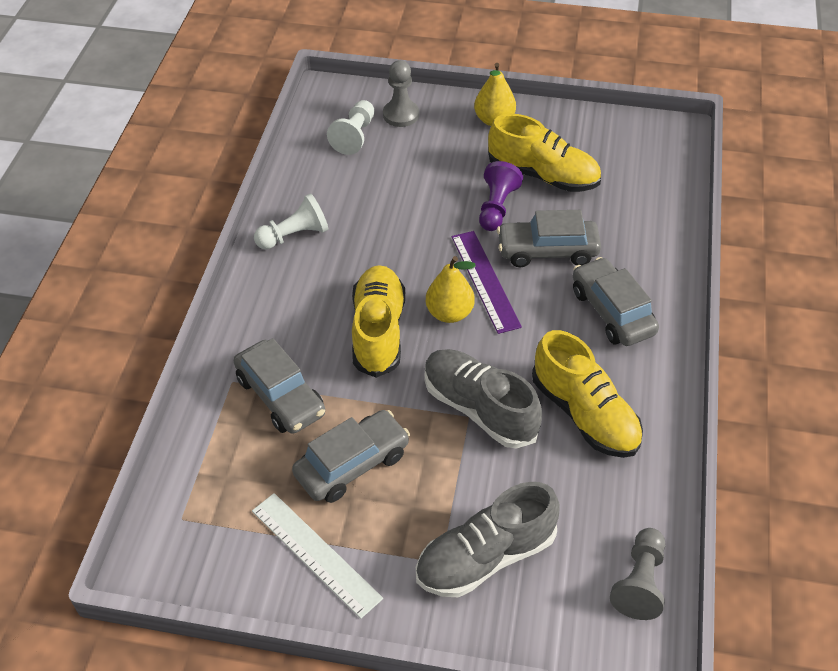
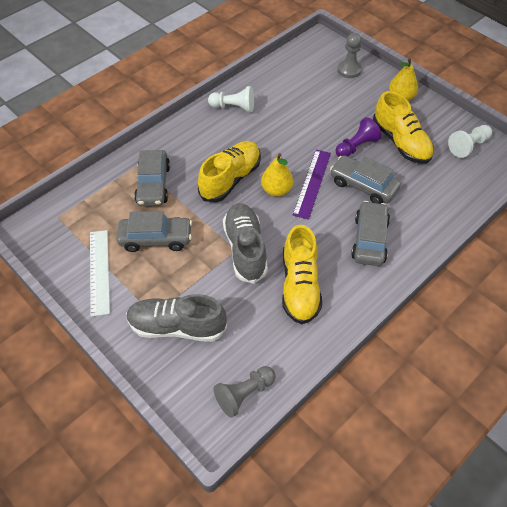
camera: 35 degrees right, 5 degrees up
white pawn [327,100,374,155] -> white pawn moved to [448,125,492,158]

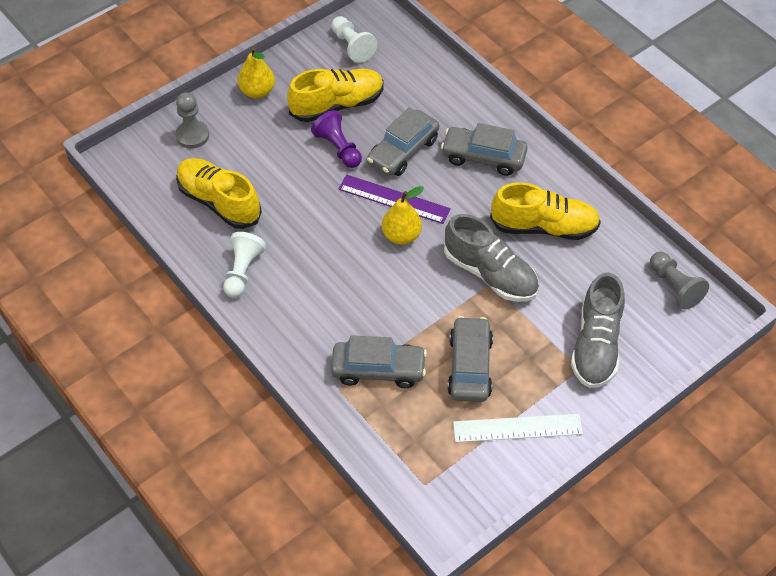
camera: 85 degrees left, 0 degrees up
yellow shoe [198,141,261,202] -> yellow shoe moved to [176,158,262,229]
grey shoe [223,203,268,284] -> grey shoe turned 135 degrees counterclockwise [444,214,539,302]

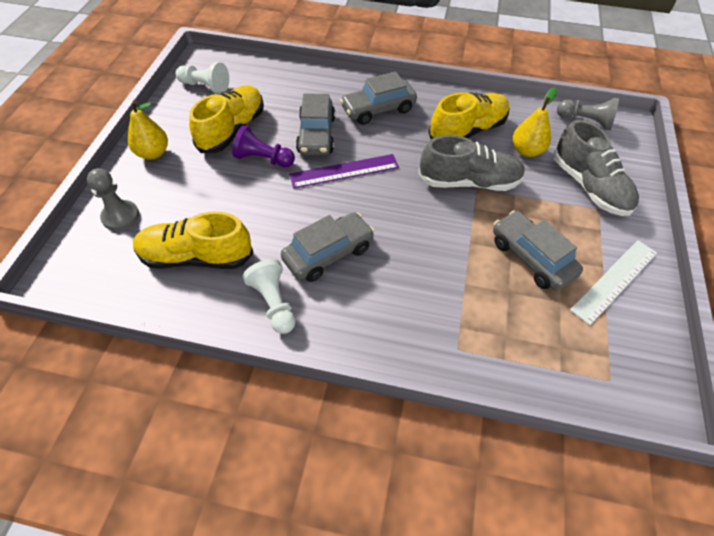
camera: 40 degrees left, 0 degrees up
grey car [331,335,427,388] -> grey car moved to [281,212,375,282]
yellow pear [382,186,424,245] -> yellow pear moved to [513,87,557,157]

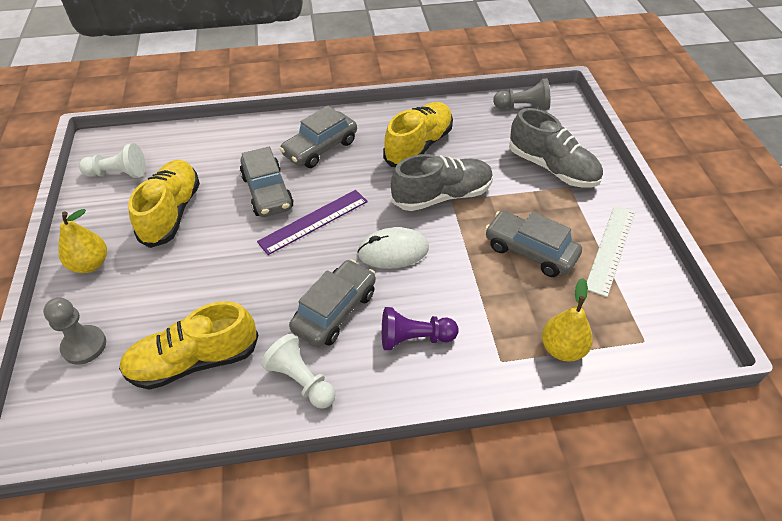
camera: 20 degrees left, 5 degrees down
purple pawn [232,125,295,168] -> purple pawn moved to [382,307,458,350]
yellow pear [513,87,557,157] -> yellow pear moved to [542,278,593,362]
none -> white mouse [357,227,429,269]

